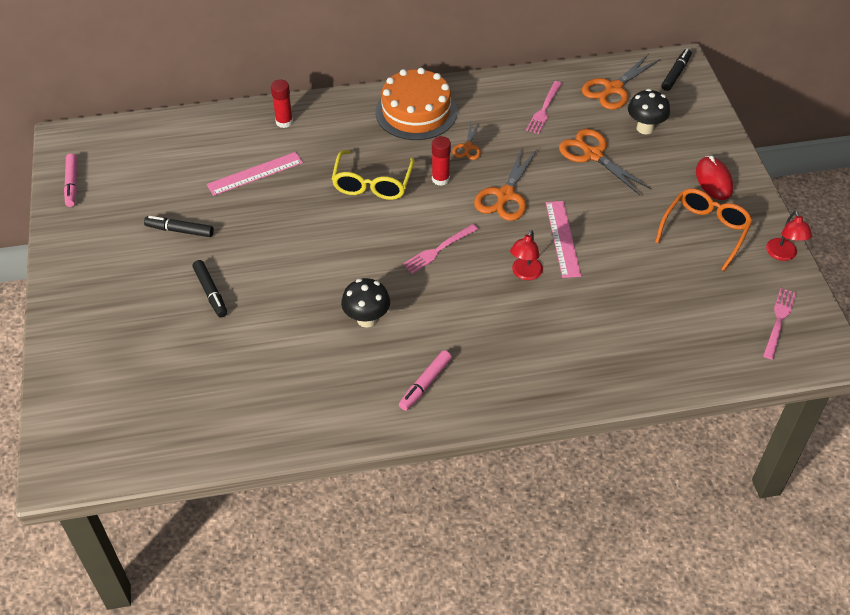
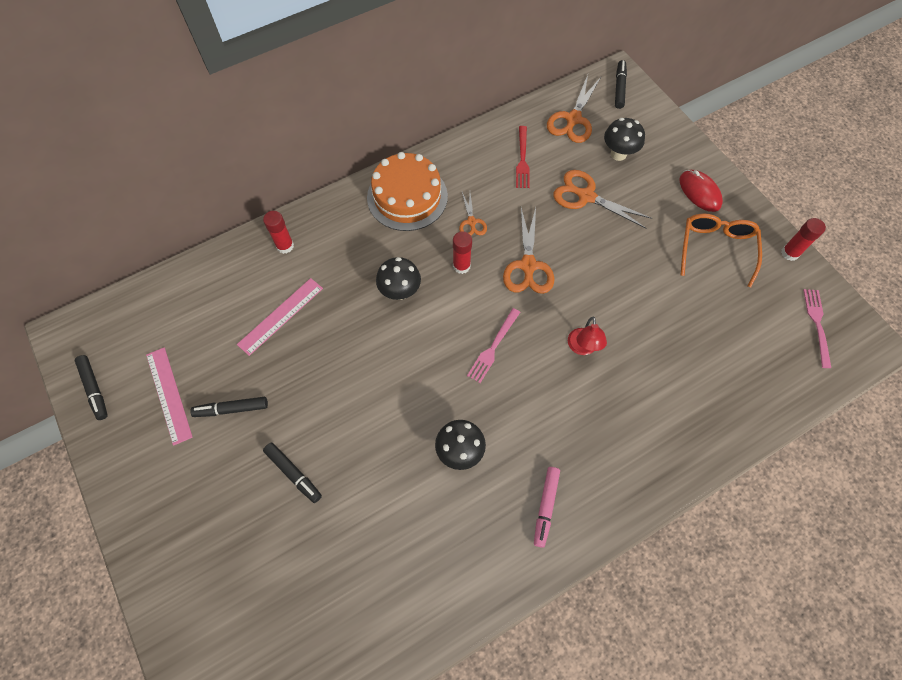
camera: 20 degrees left, 15 degrees up
pink marker [64,153,77,207] -> black marker [75,355,108,420]
yellow glasses [332,150,415,200] -> black mushroom [376,257,421,300]
pink fork [526,81,562,134] -> red fork [516,126,530,188]
pink ruler [546,201,581,278] -> pink ruler moved to [146,347,193,446]
red lamp [766,211,812,261] -> red glue stick [781,218,826,261]

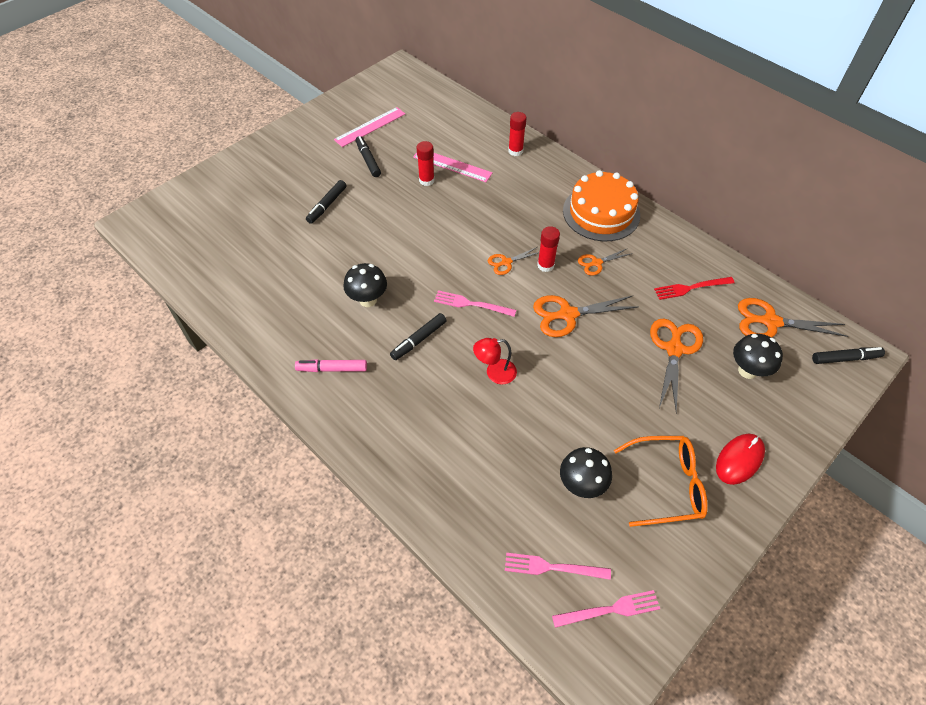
camera: 75 degrees right, 10 degrees down
black marker [75,355,108,420] -> black marker moved to [390,313,447,360]
black mushroom [376,257,421,300] -> black mushroom moved to [560,447,612,498]
red glue stick [781,218,826,261] -> red glue stick moved to [417,141,435,186]
none -> orange scissors [488,247,539,275]
none -> pink fork [505,553,611,580]

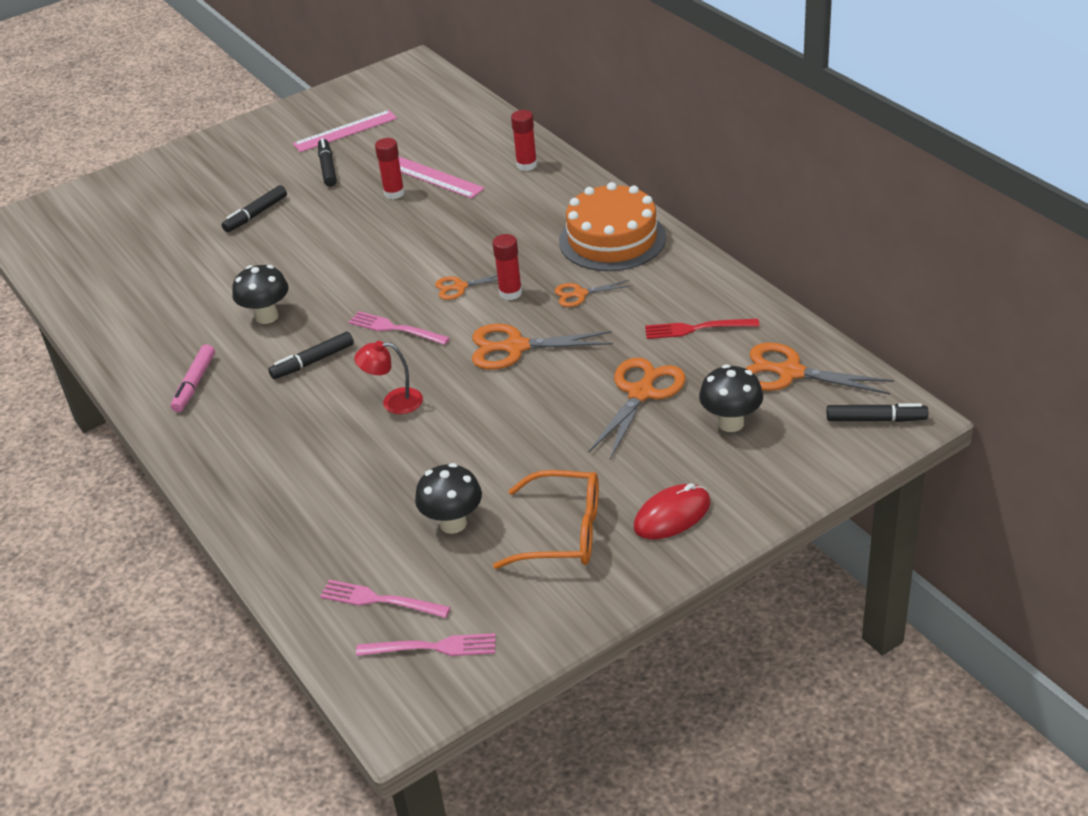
camera: 15 degrees right, 15 degrees down
pink marker [295,359,367,372] -> pink marker turned 90 degrees counterclockwise [171,344,215,412]

